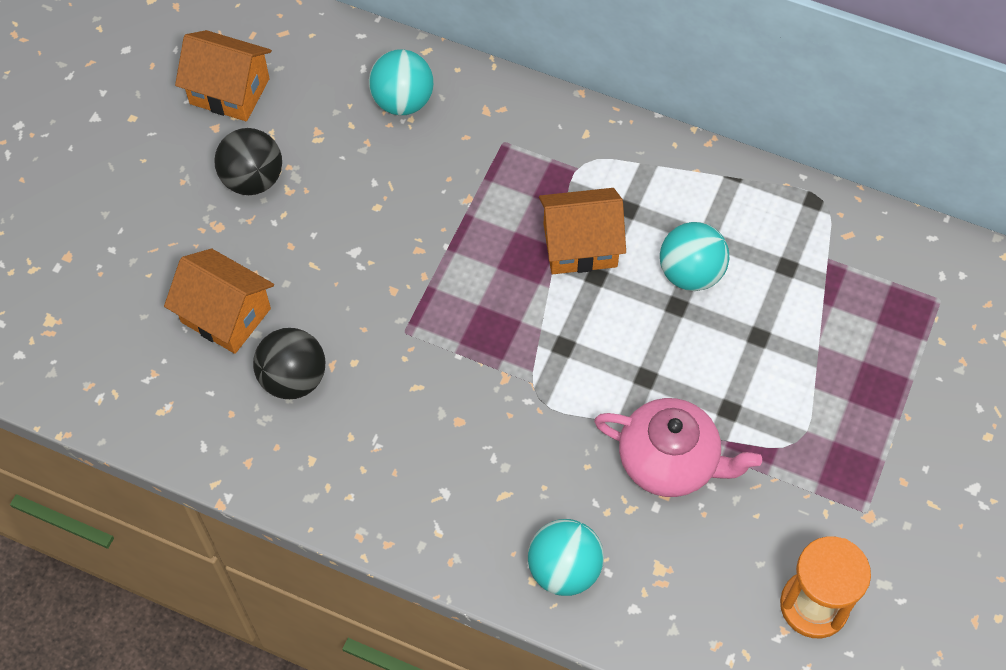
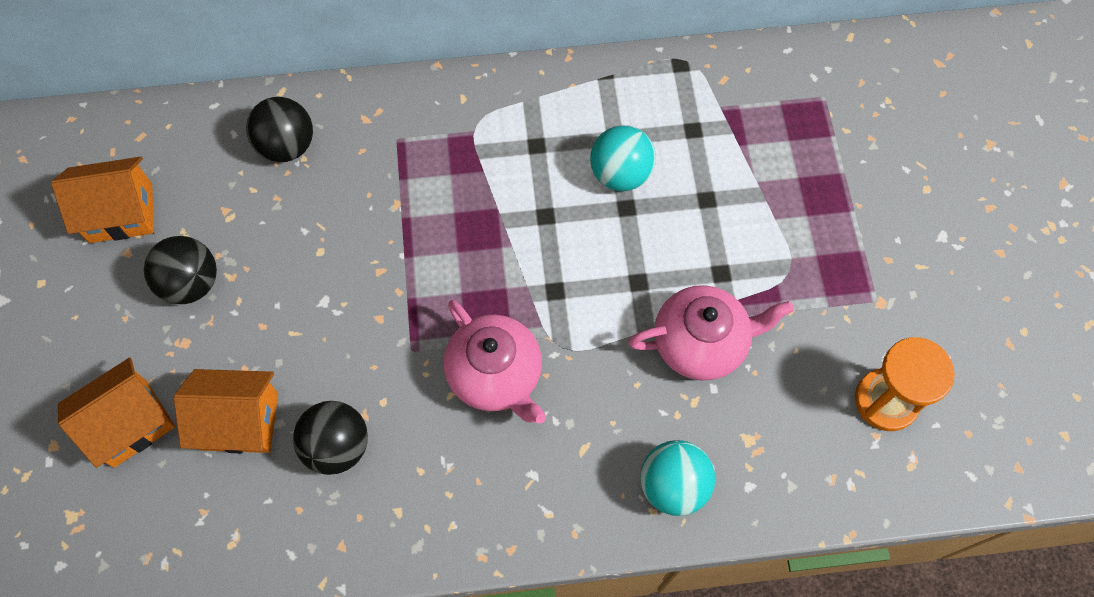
camera: 30 degrees left, 5 degrees up
turquoise ball [369,49,434,115] -> black ball [246,97,313,162]
orange house [539,188,626,274] -> orange house moved to [58,358,175,468]
none -> pink teapot [444,300,546,424]

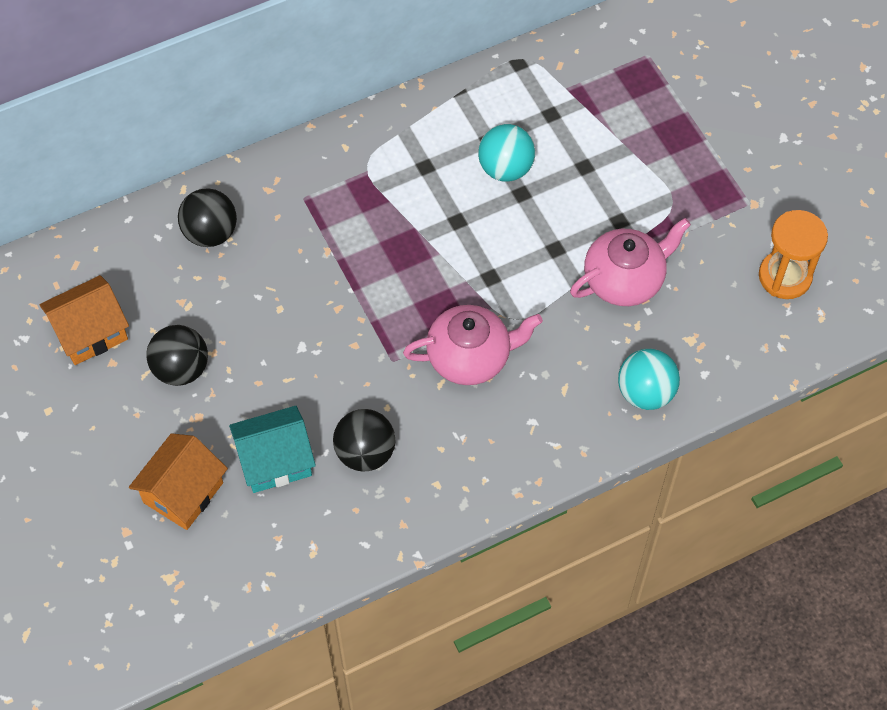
camera: 20 degrees left, 5 degrees down
orange house [174,369,278,453] -> turquoise house [229,406,316,493]
pink teapot [444,300,546,424] -> pink teapot turned 45 degrees counterclockwise [403,305,543,385]

